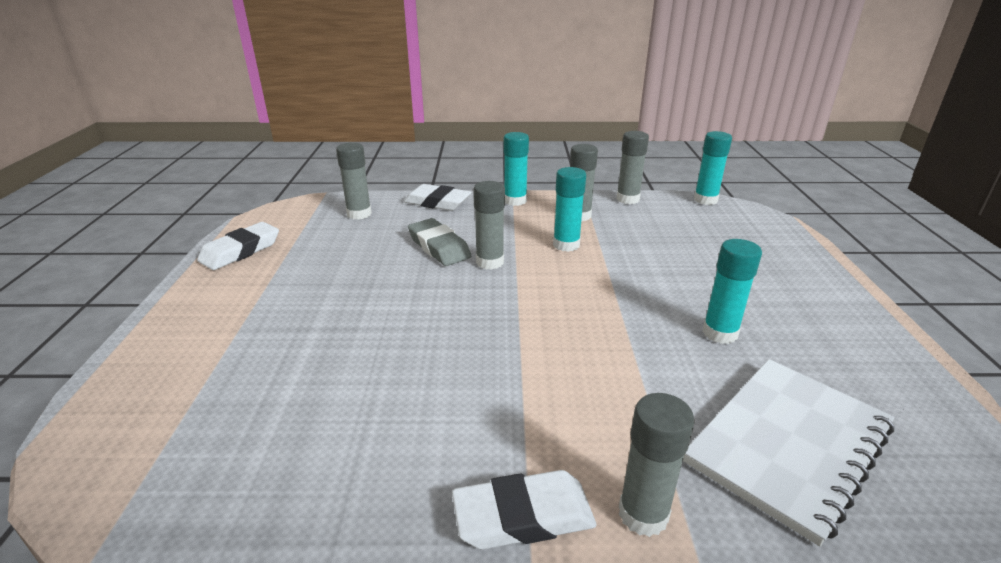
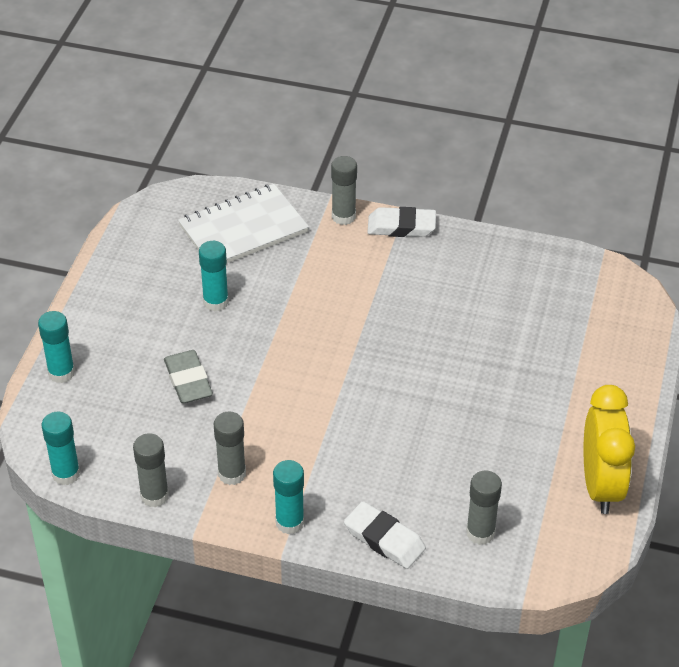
camera: 165 degrees left, 15 degrees up
white eraser [197,222,279,270] -> yellow clock [584,385,635,514]
grey eraser [408,218,471,266] -> grey eraser moved to [164,350,213,404]
grey glue stick [473,181,505,269] -> none
turquoise glue stick [553,167,586,252] -> turquoise glue stick moved to [38,311,75,383]

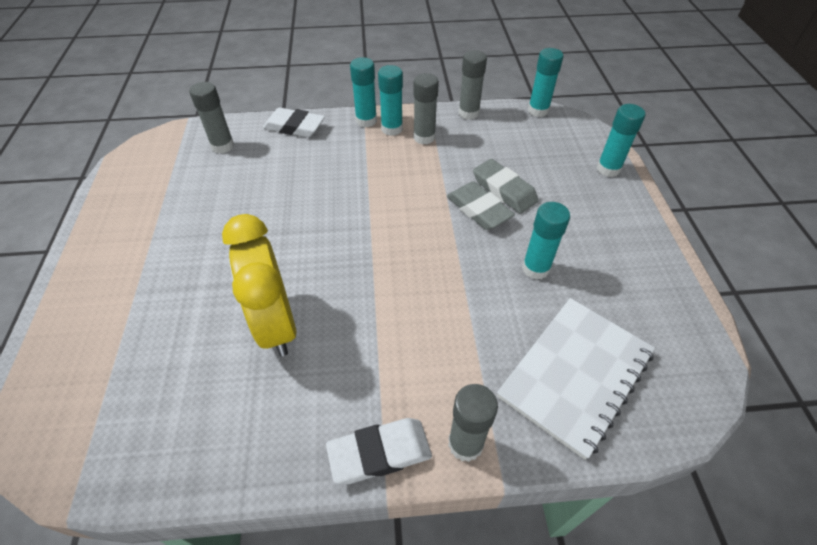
camera: 160 degrees right, 5 degrees up
yellow clock [584,385,635,514] -> yellow clock moved to [222,214,296,356]
none -> turquoise glue stick [378,65,403,136]
none -> grey eraser [447,181,515,230]

